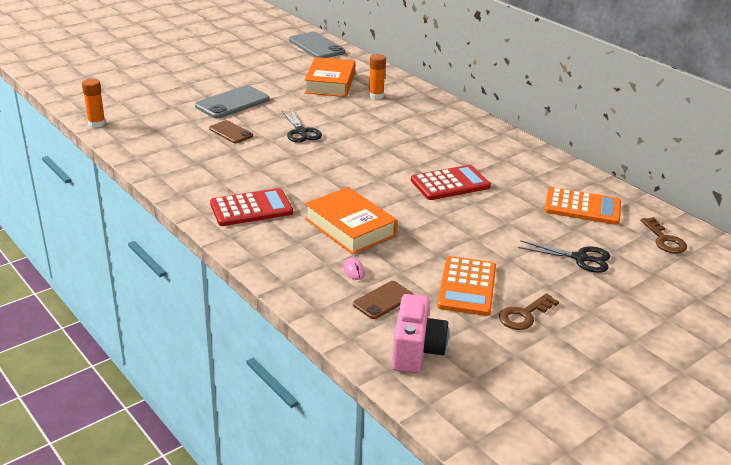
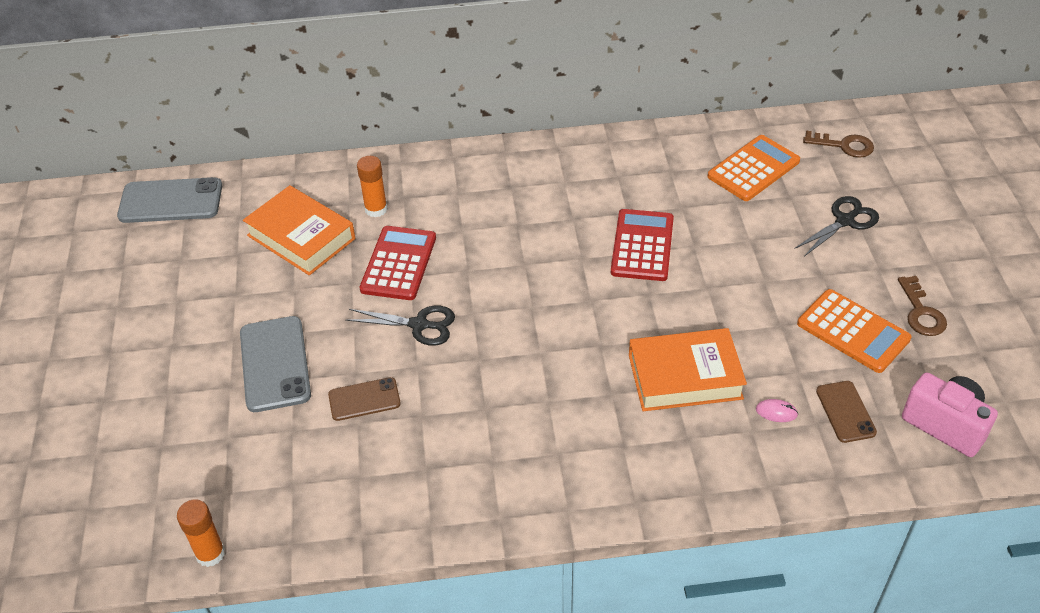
camera: 55 degrees left, 15 degrees up
red calculator [210,188,293,226] -> red calculator moved to [360,226,436,300]

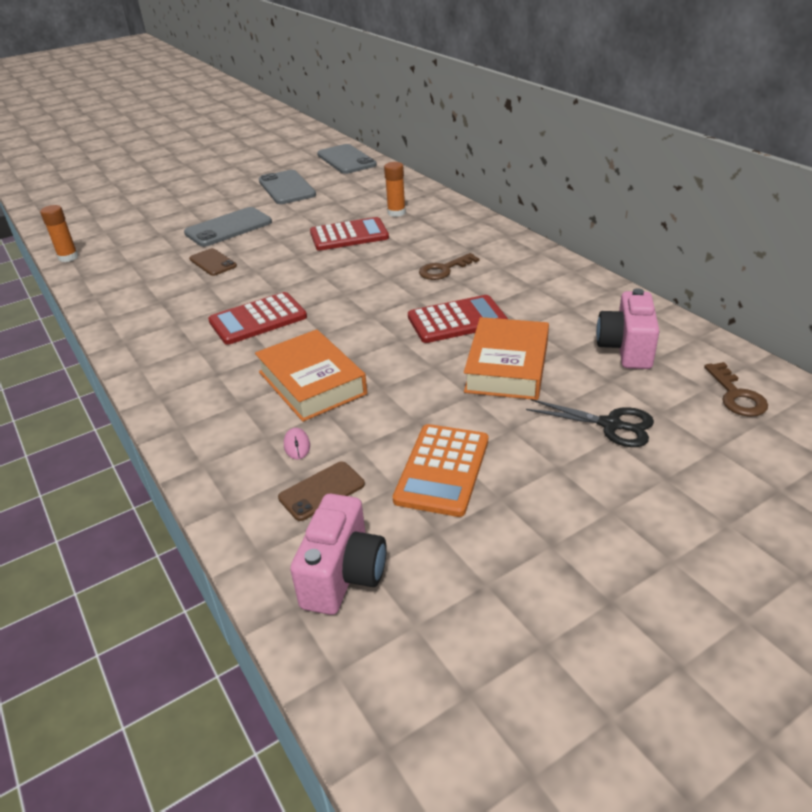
camera: 65 degrees right, 10 degrees down
orange book [243,185,355,275] -> orange book moved to [464,317,549,400]
black scissors [345,306,455,346] -> none
orange calculator [707,135,800,201] -> pink camera [596,288,660,369]
brown key [898,276,947,336] -> brown key moved to [419,253,479,280]
none -> red calculator [208,292,307,345]
none -> grey phone [259,170,316,204]

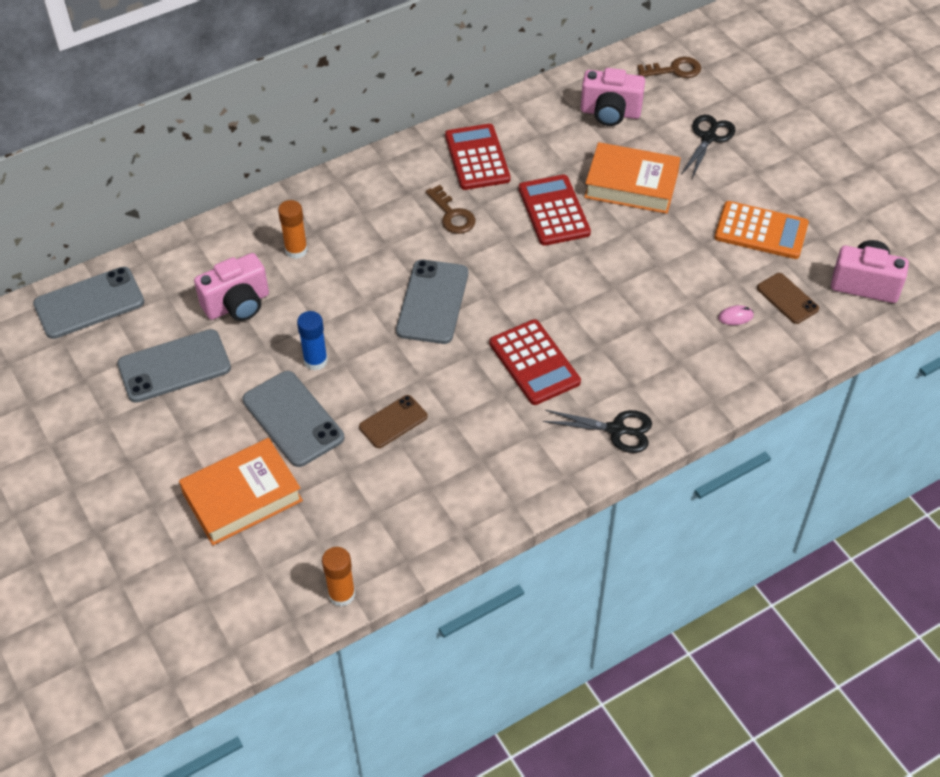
camera: 90 degrees left, 15 degrees up
orange book [255,329,367,422] -> orange book moved to [179,438,303,545]
red calculator [310,217,389,251] -> red calculator moved to [445,124,510,190]
none -> pink camera [194,253,269,321]
none -> blue glue stick [297,311,328,370]
none -> grey phone [396,260,468,344]
none -> black scissors [543,410,652,453]

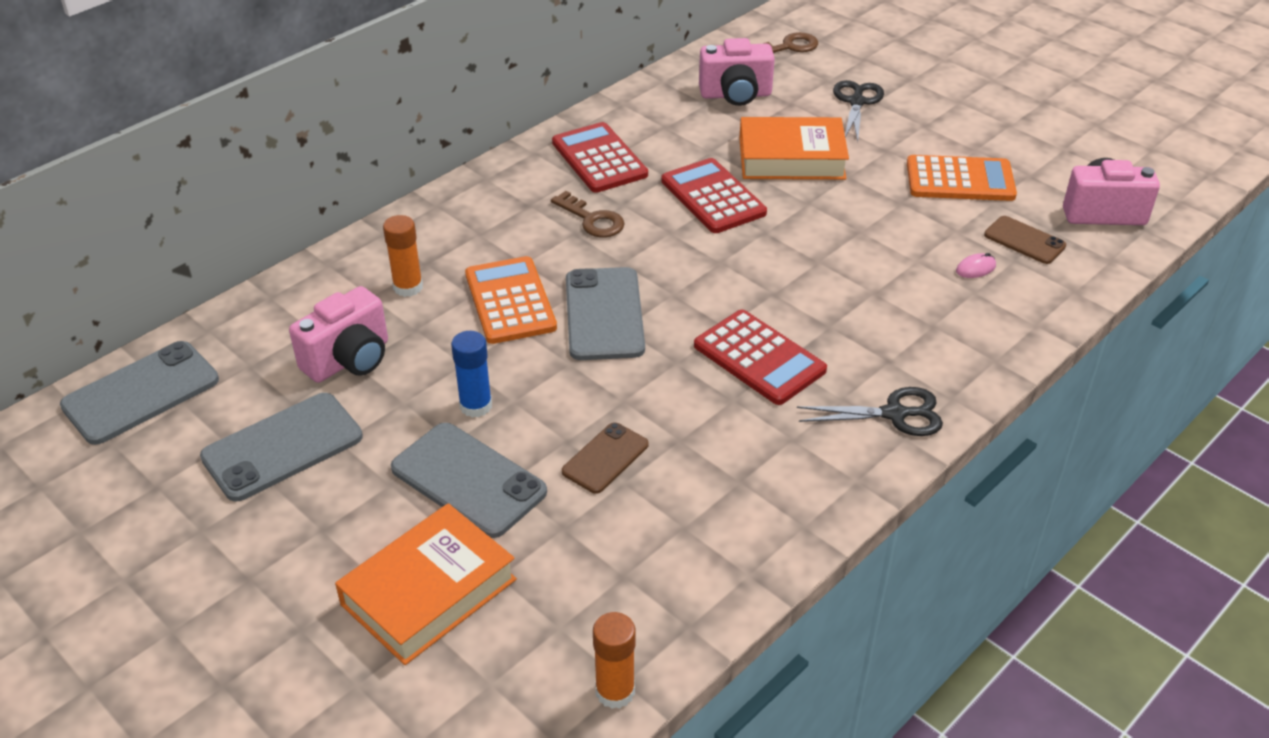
camera: 15 degrees left, 10 degrees down
none -> orange calculator [465,256,557,344]

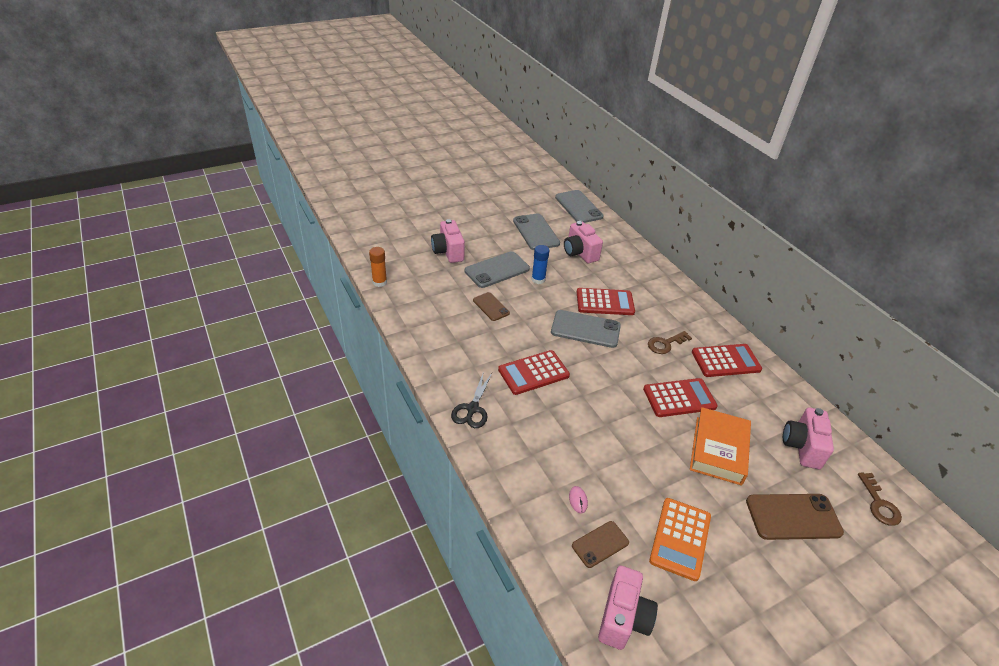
camera: 105 degrees right, 0 degrees up
orange book [335,503,517,665] -> pink camera [431,219,465,263]
orange glue stick [383,215,423,297] -> none
orange calculator [465,256,557,344] -> red calculator [577,288,635,315]
black scissors [833,80,884,142] -> brown phone [746,494,844,540]

